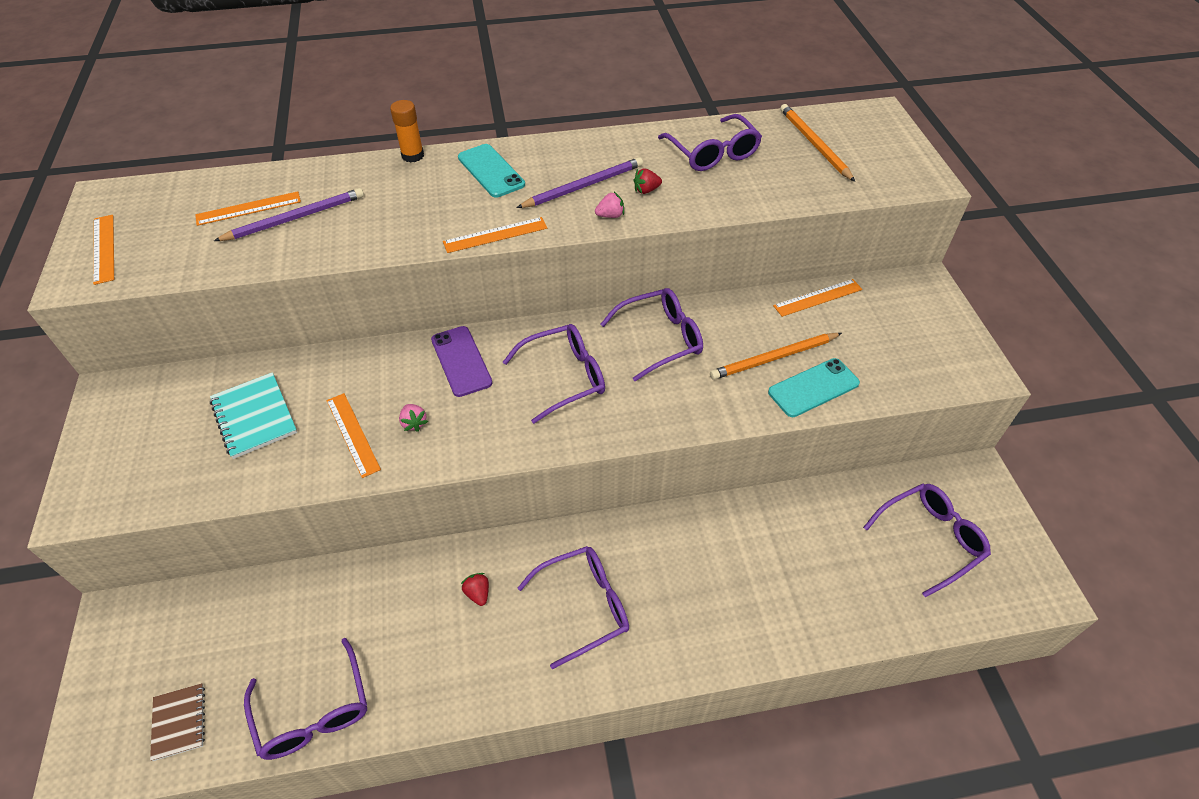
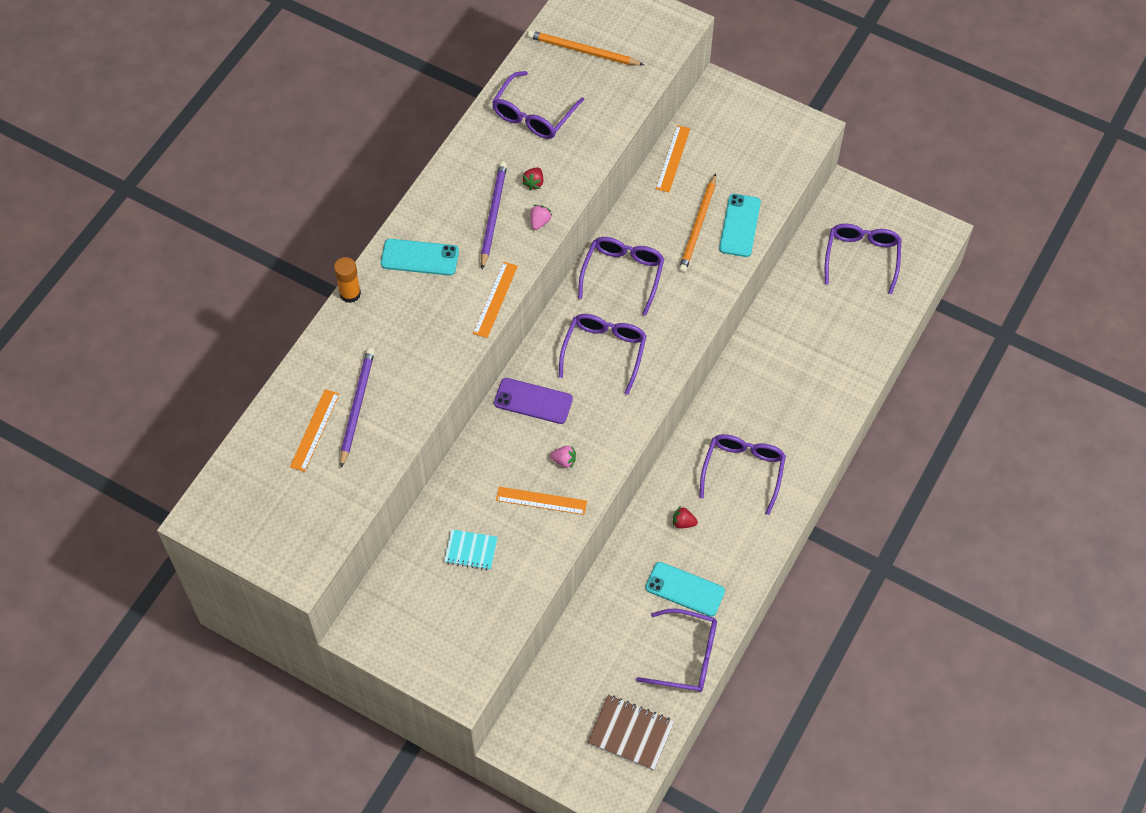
camera: 50 degrees left, 10 degrees up
orange ruler [93,215,114,285] -> none
brown notebook [150,683,205,761] -> brown notebook [587,695,675,771], size x1.52
turquoise notebook [210,372,297,459] -> turquoise notebook [444,529,498,570], size x0.66
purple glasses [658,114,762,171] -> purple glasses turned 105 degrees clockwise [492,71,584,139]
none -> turquoise phone [646,562,725,617]

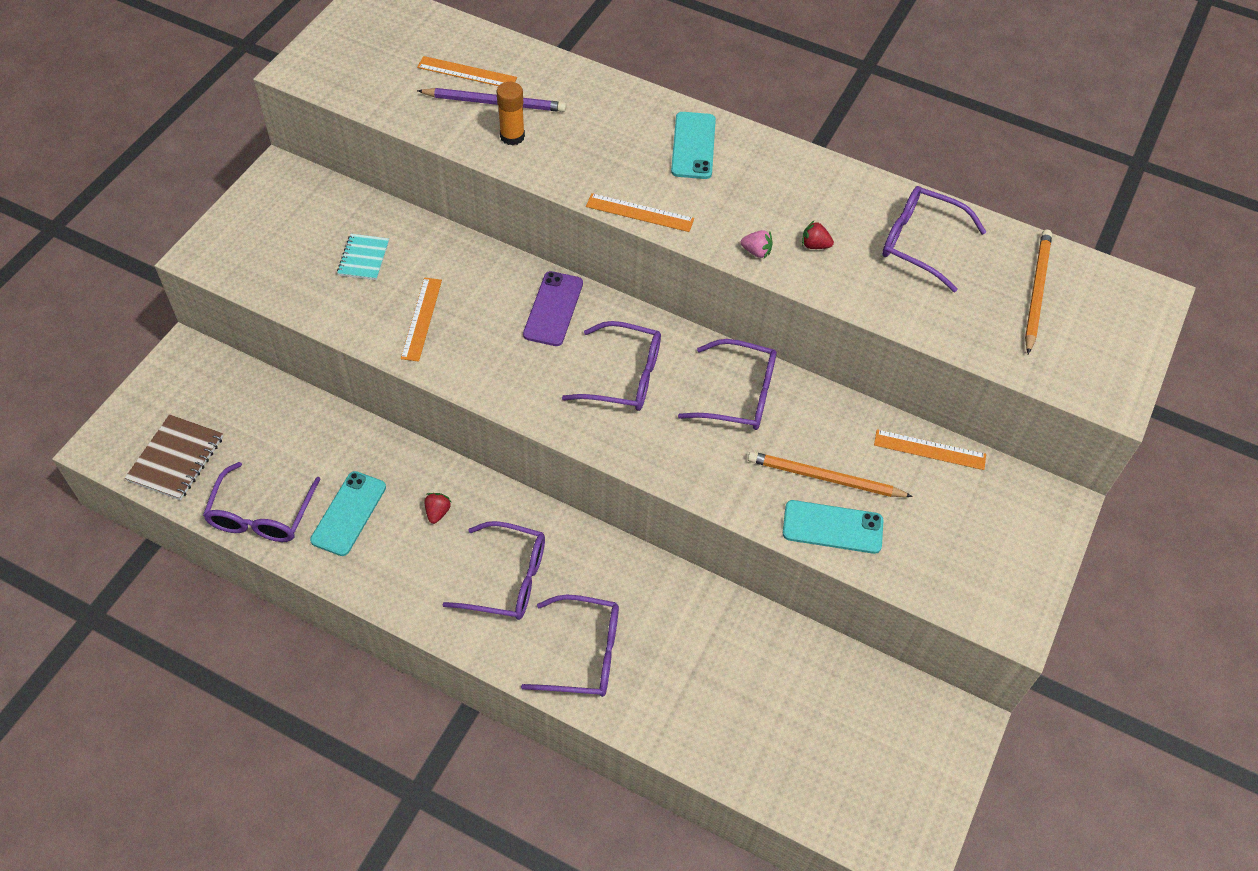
camera: 85 degrees right, 5 degrees down
orange glue stick [334,257,361,303] -> orange glue stick moved to [497,82,525,146]
purple pencil [481,161,507,269] -> none
pink strawberry [550,446,576,469] -> none
purple glasses [825,223,901,294] -> purple glasses moved to [521,595,619,697]

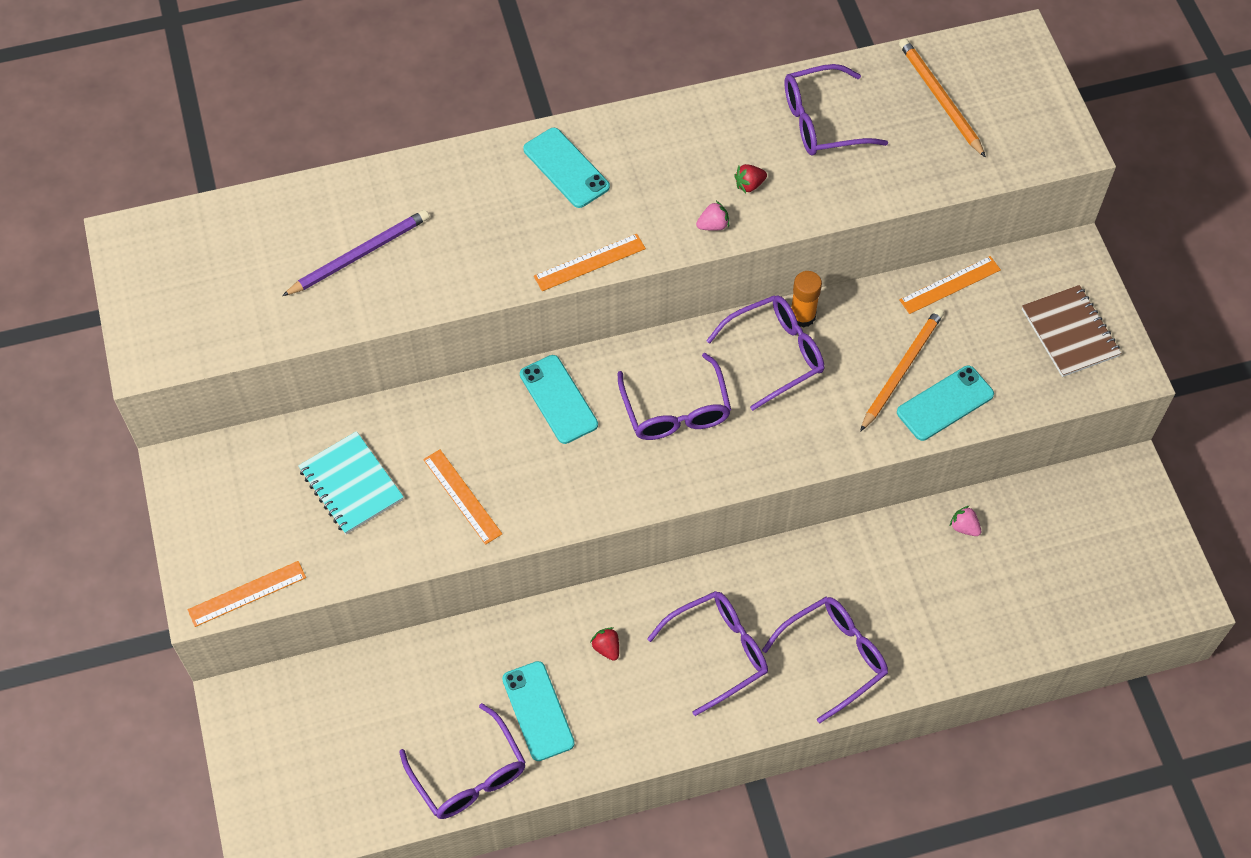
camera: 40 degrees left, 5 degrees up
brown notebook [125,414,223,500] -> brown notebook moved to [1022,285,1121,377]
turquoise notebook [337,234,389,280] -> turquoise notebook [298,431,404,534], size x1.52
orange ruler [417,56,517,86] -> orange ruler moved to [188,561,306,627]
orange glue stick [497,82,525,146] -> orange glue stick moved to [791,271,822,328]
purple phone [523,271,583,346] -> turquoise phone [520,355,598,444]
purple glasses [562,321,661,411] -> purple glasses turned 105 degrees clockwise [618,353,731,440]
orange pencil [748,451,913,497] -> orange pencil turned 150 degrees clockwise [860,308,944,432]
none -> pink strawberry [949,505,981,536]

